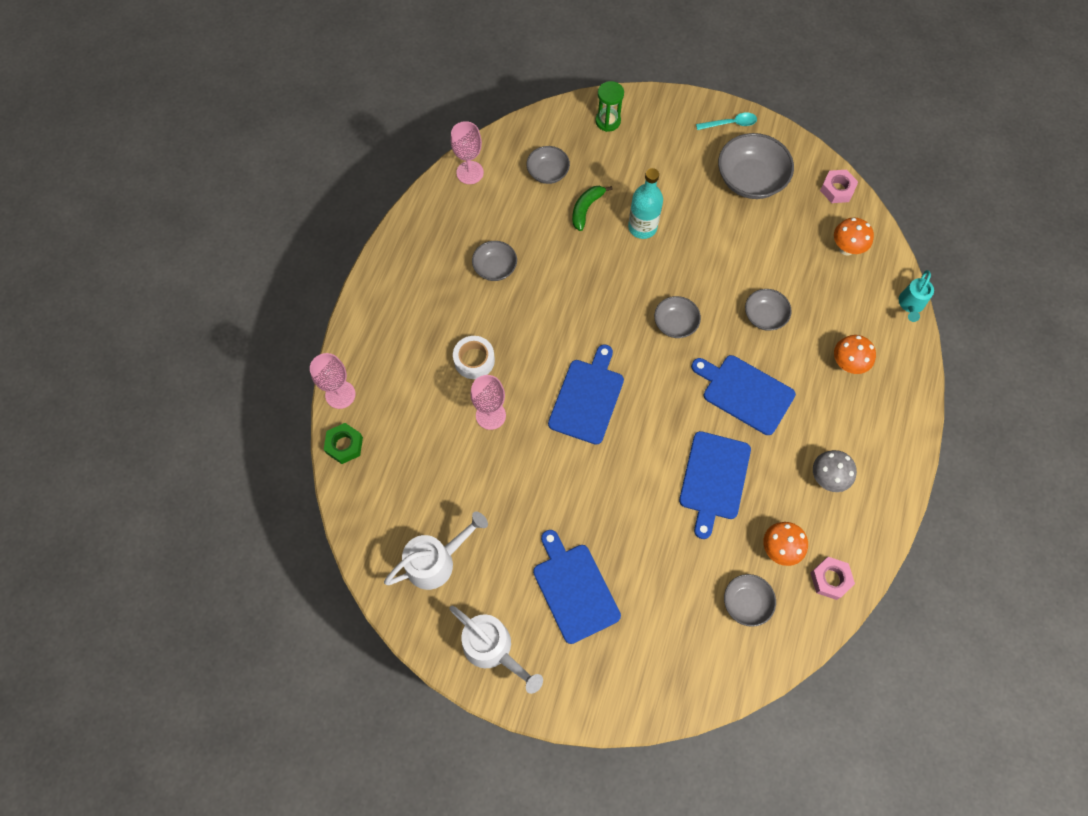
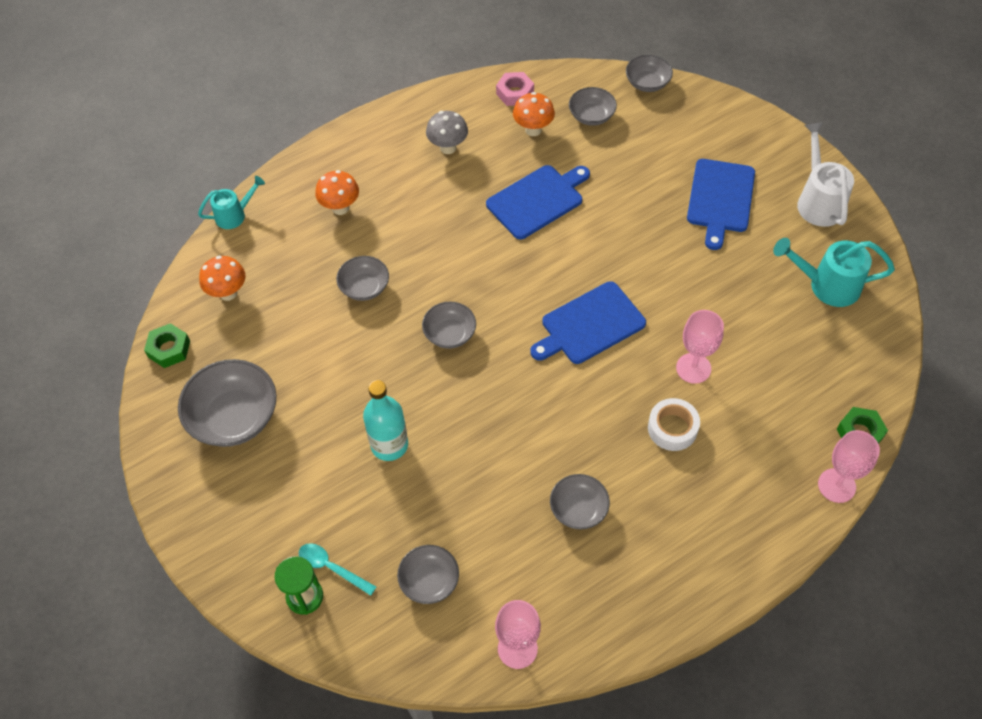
camera: 140 degrees left, 10 degrees down
white watering can [384,512,488,590] -> turquoise watering can [773,238,895,307]
green banana [572,186,613,231] -> none
blue cutting board [691,355,796,435] -> none
turquoise spoon [696,112,757,130] -> turquoise spoon moved to [299,543,376,596]
pink nut [820,170,858,203] -> green nut [144,323,190,368]
none -> grey bowl [626,55,673,92]

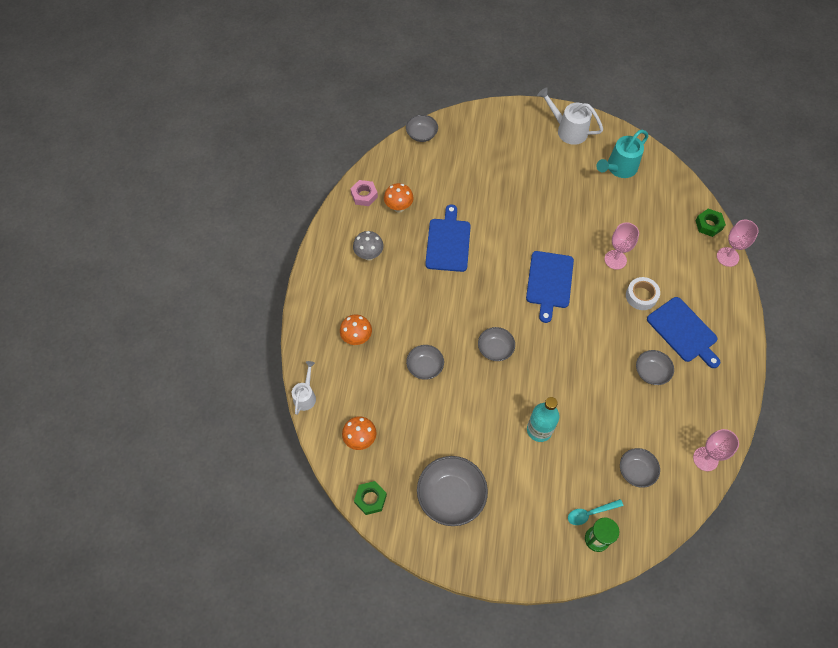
camera: 50 degrees left, 5 degrees up
turquoise watering can [198,176,265,229] -> white watering can [292,361,316,415]
grey bowl [569,87,617,126] -> none
blue cutting board [687,159,755,250] -> blue cutting board moved to [647,297,720,368]

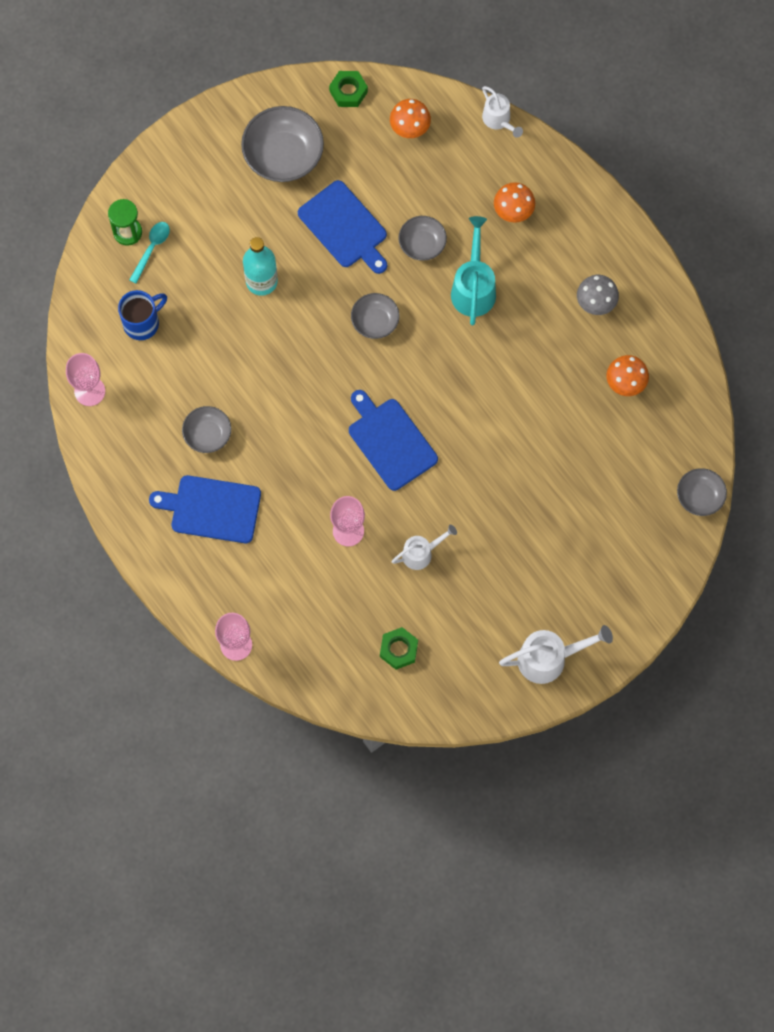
camera: 135 degrees right, 10 degrees up
pink nut [350,180,378,206] -> none
blue cutting board [425,204,471,272] -> blue cutting board moved to [298,180,387,274]
turquoise watering can [596,130,649,178] -> turquoise watering can moved to [451,216,496,325]
grey bowl [620,448,660,488] -> blue mug [118,290,167,340]
white tape [626,277,660,310] -> none
green nut [695,209,726,237] -> green nut moved to [380,627,418,670]
none -> white watering can [392,525,457,570]

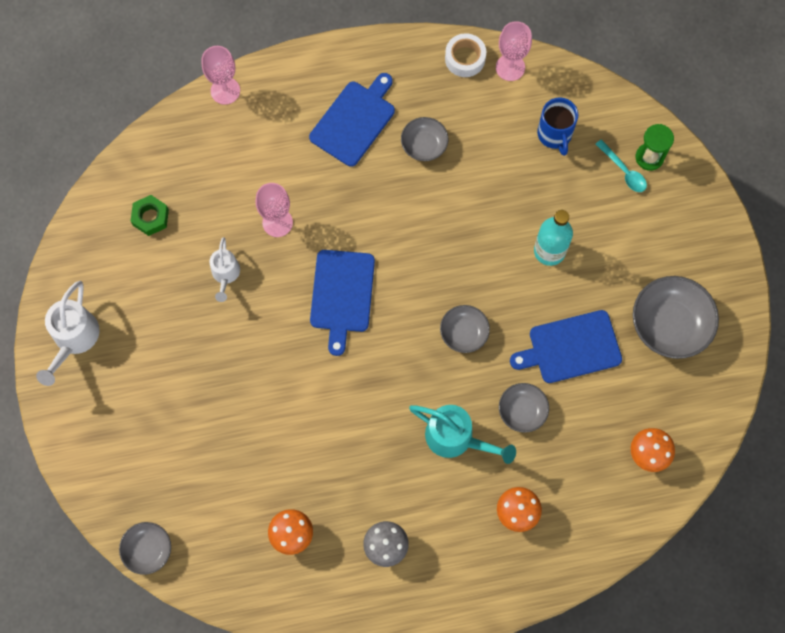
camera: 115 degrees right, 0 degrees up
green nut [329,71,368,107] -> none
blue cutting board [349,390,438,491] -> blue cutting board turned 105 degrees clockwise [310,250,375,356]
white watering can [482,86,523,138] -> none
none -> white tape [445,33,486,77]

